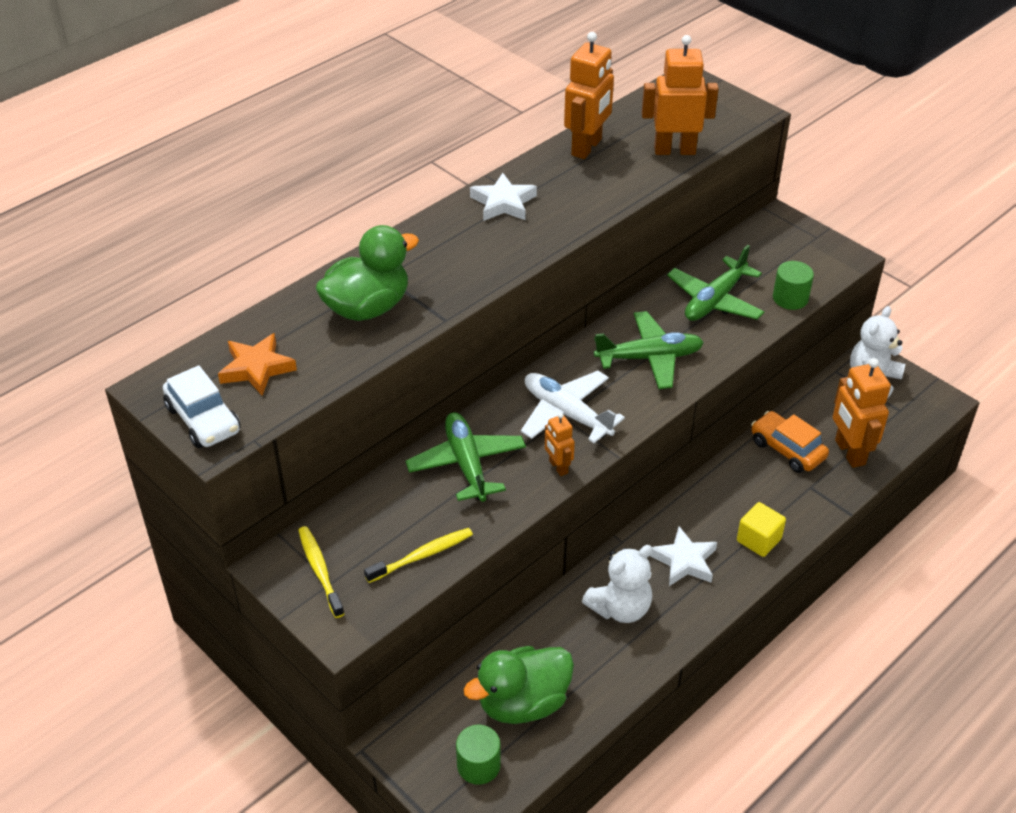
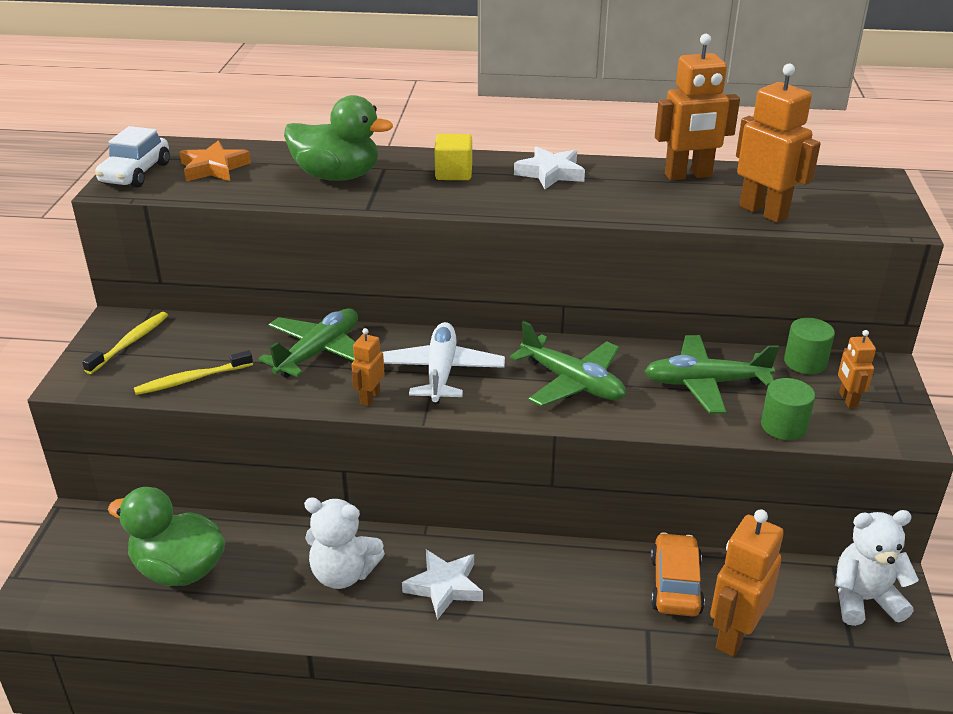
camera: 50 degrees right, 10 degrees down
yellow toothbrush [364,528,473,583] -> yellow toothbrush turned 135 degrees clockwise [134,350,253,395]
green cylinder [456,725,501,785] -> green cylinder moved to [784,318,835,374]
yellow cube [737,502,786,557] -> yellow cube moved to [434,134,472,180]
none -> orange robot [838,330,876,408]

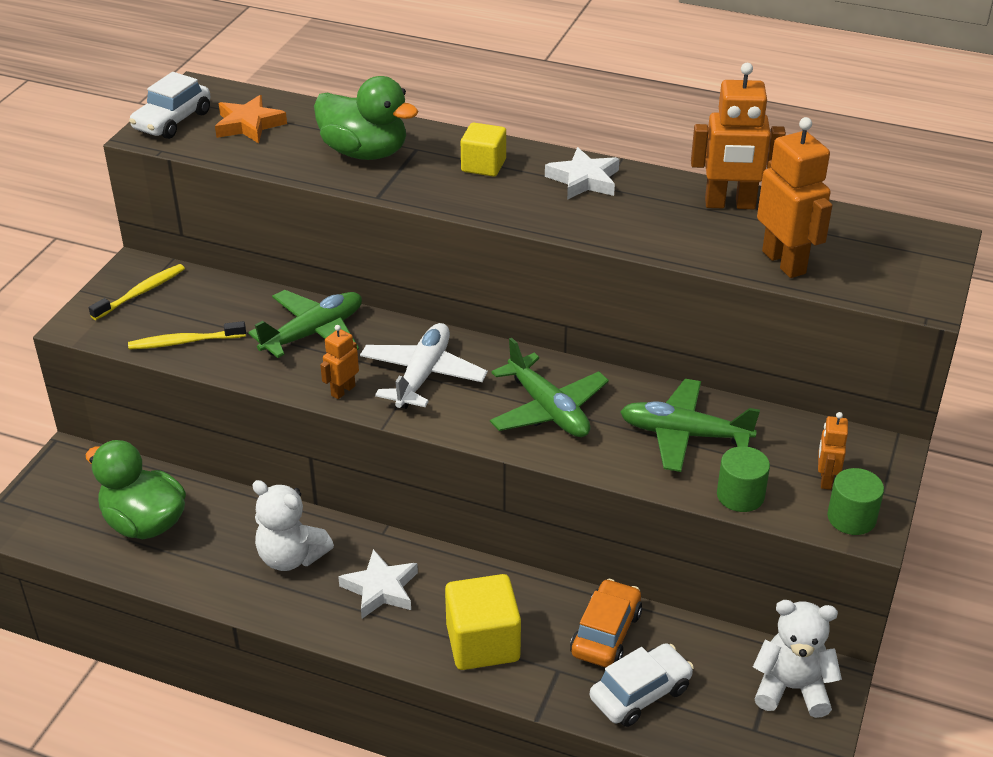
camera: 15 degrees right, 5 degrees up
orange robot [710,509,784,657] -> white car [590,643,694,727]
green cylinder [784,318,835,374] -> green cylinder moved to [827,468,884,535]
none -> yellow cube [445,574,521,670]

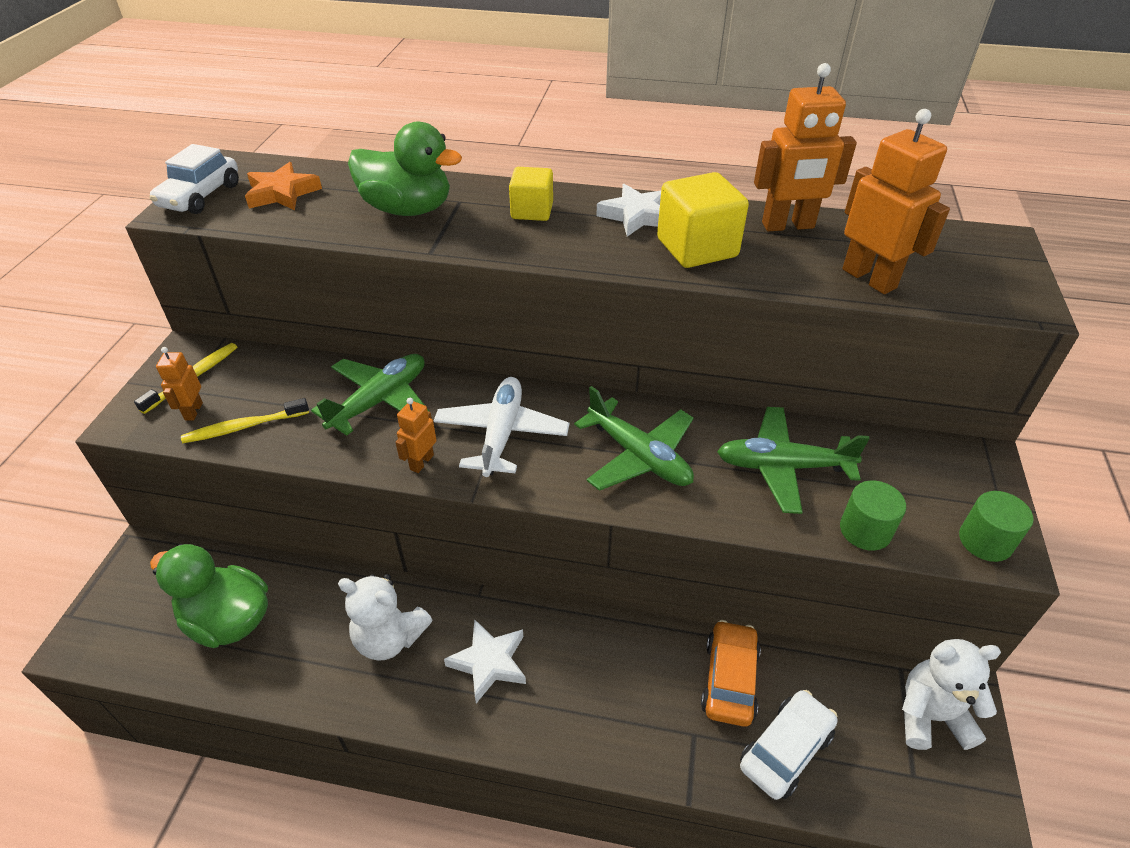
camera: 10 degrees left, 5 degrees up
yellow cube [445,574,521,670] -> yellow cube moved to [657,172,749,268]
orange robot [818,412,848,490] -> orange robot moved to [156,347,203,420]

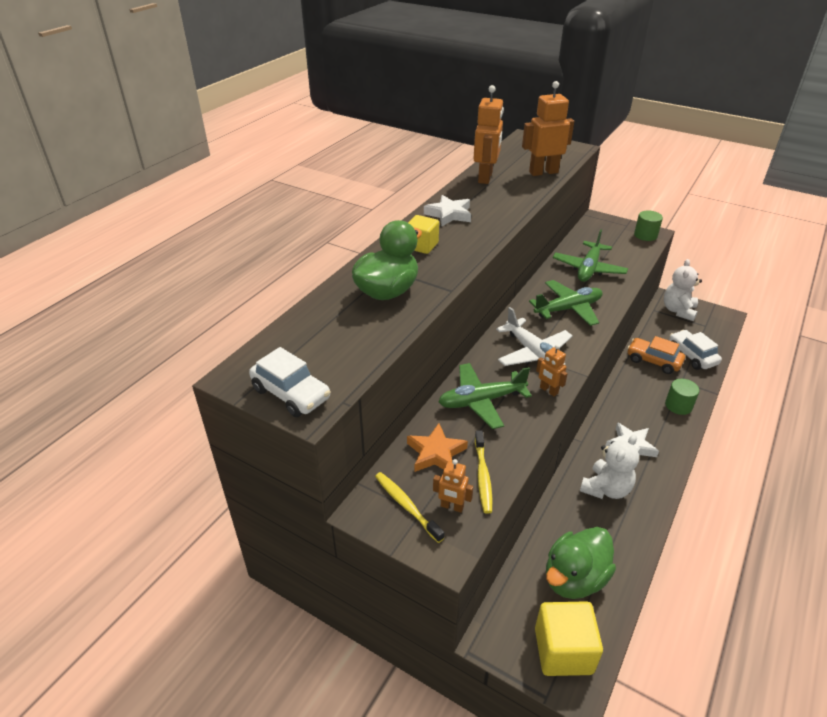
camera: 70 degrees left, 5 degrees down
orange star [245,162,322,210] -> orange star moved to [407,423,468,472]
green plane [311,354,430,436] -> green plane turned 75 degrees counterclockwise [438,363,532,429]
white plane [434,377,569,477] -> white plane turned 150 degrees counterclockwise [496,307,573,366]
yellow cube [657,172,749,268] -> yellow cube moved to [535,601,603,676]
green cylinder [840,481,906,551] -> green cylinder moved to [665,379,699,415]

